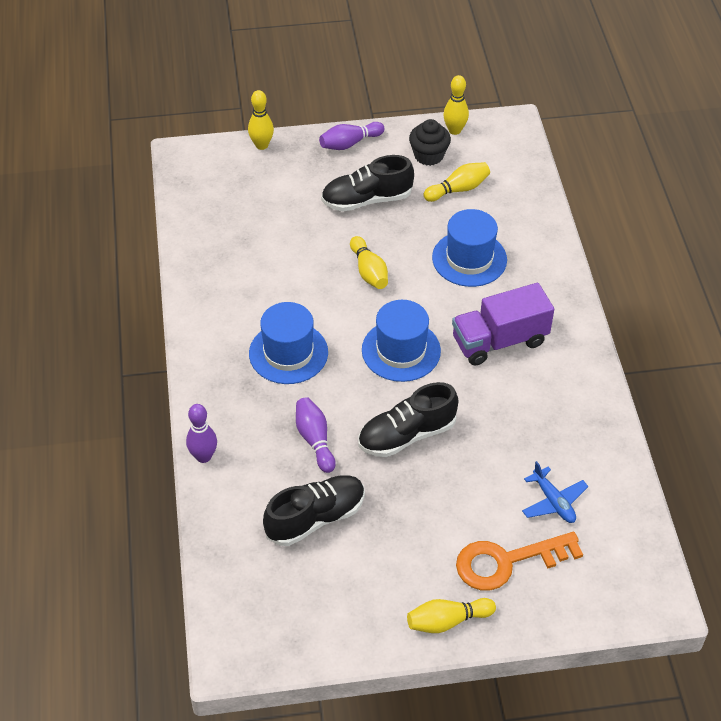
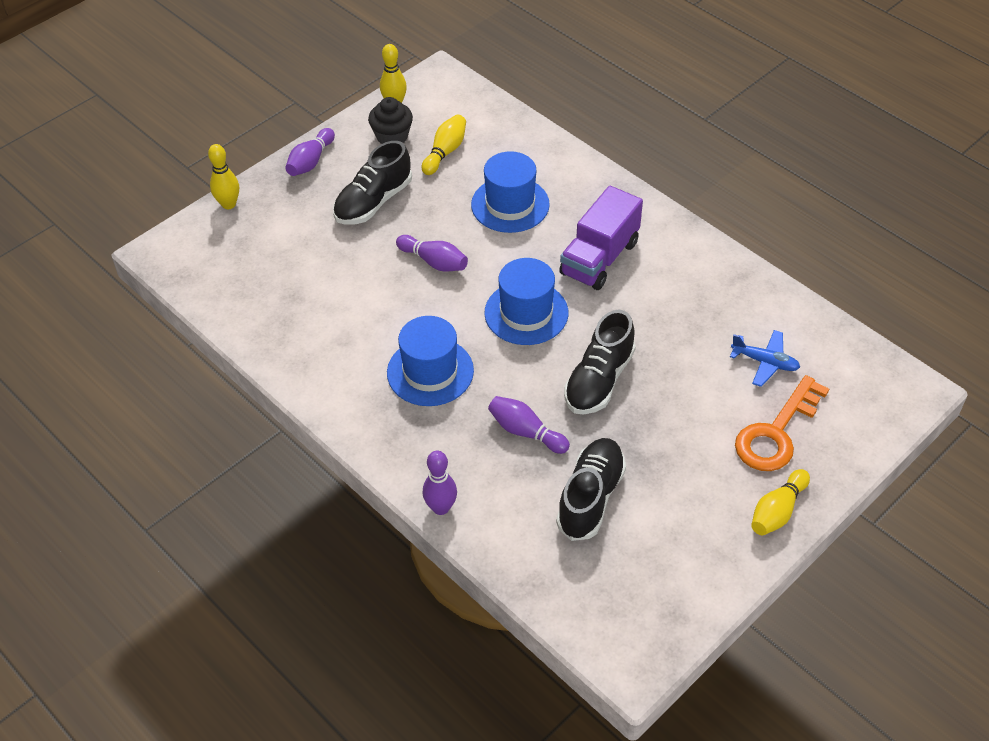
camera: 35 degrees left, 0 degrees up
yellow bowling pin [350,236,388,289] -> purple bowling pin [396,235,468,272]

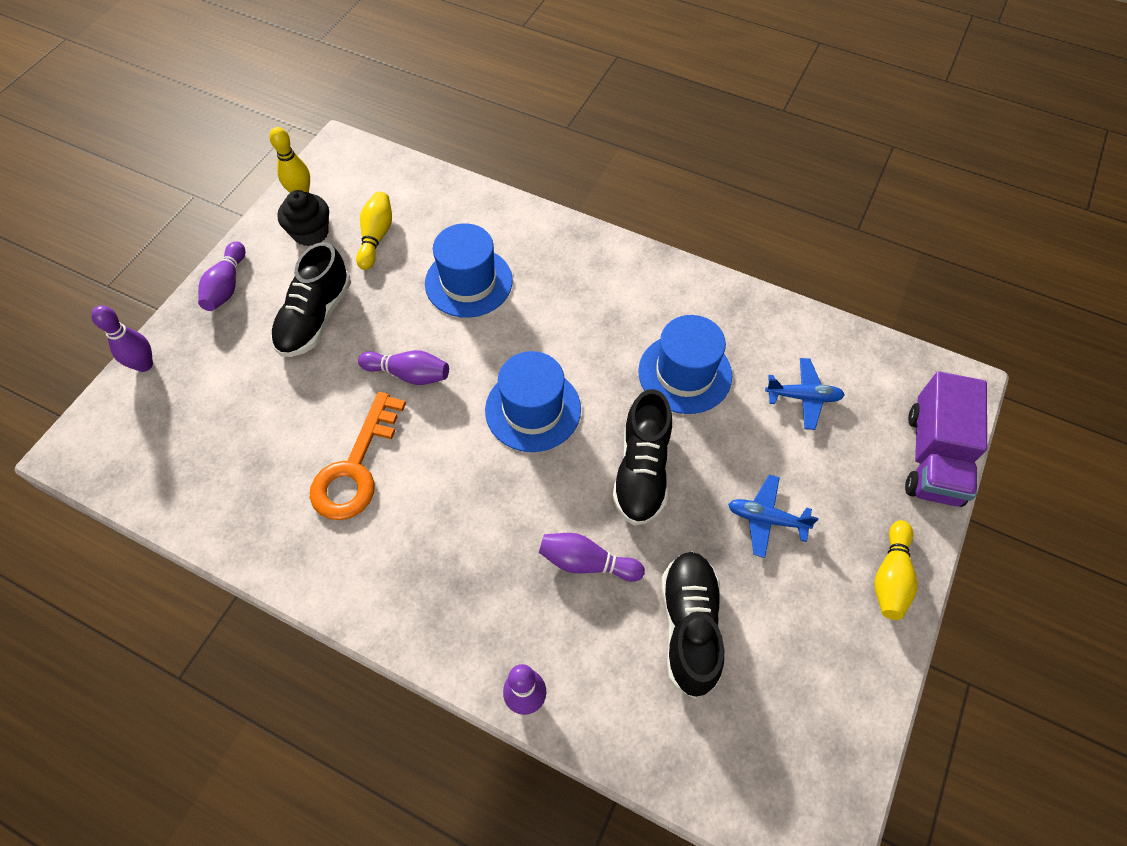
camera: 20 degrees left, 10 degrees up
yellow bowling pin [208,144,239,209] -> purple bowling pin [91,306,153,372]
blue hat [387,316,474,406] -> blue hat moved to [638,315,732,414]
purple truck [559,186,643,290] -> purple truck moved to [905,371,987,507]
orange key [735,375,829,471] -> orange key moved to [310,392,406,520]
none -> blue plane [728,475,818,558]

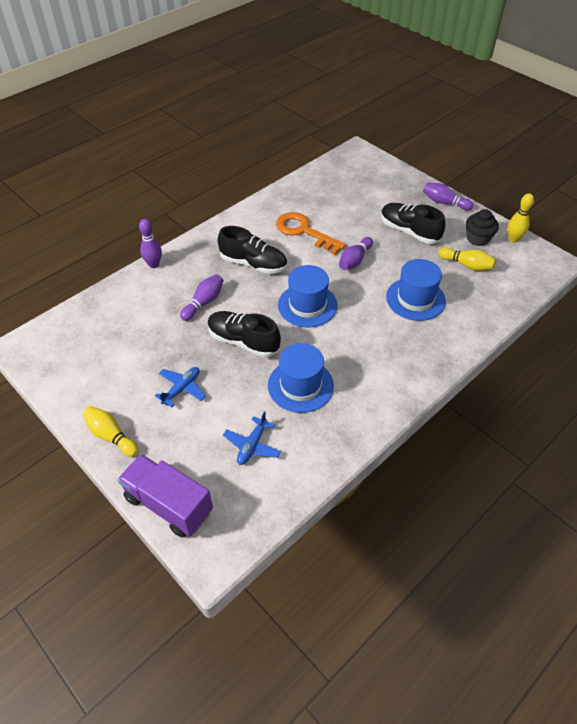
camera: 110 degrees right, 10 degrees down
purple bowling pin [91,306,153,372] -> none
black shoe [662,552,724,698] -> black shoe moved to [218,226,287,274]

